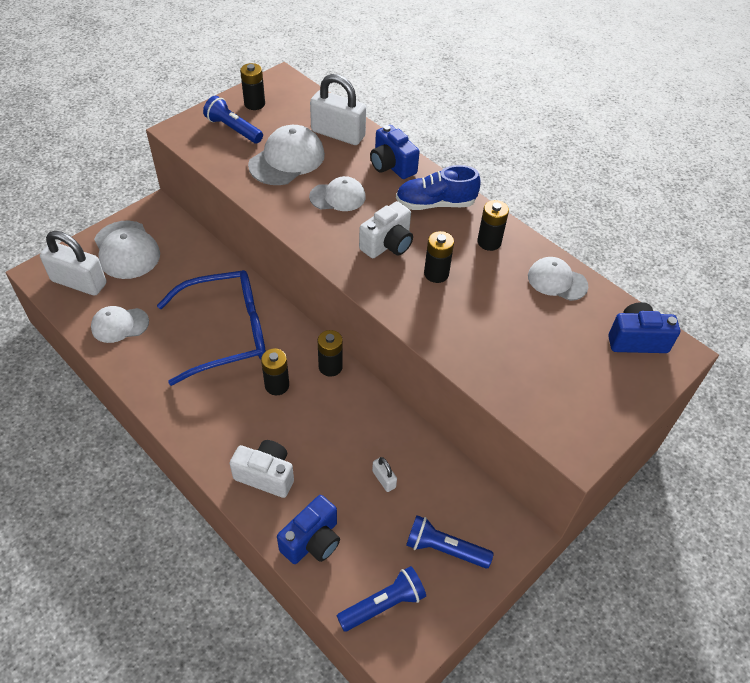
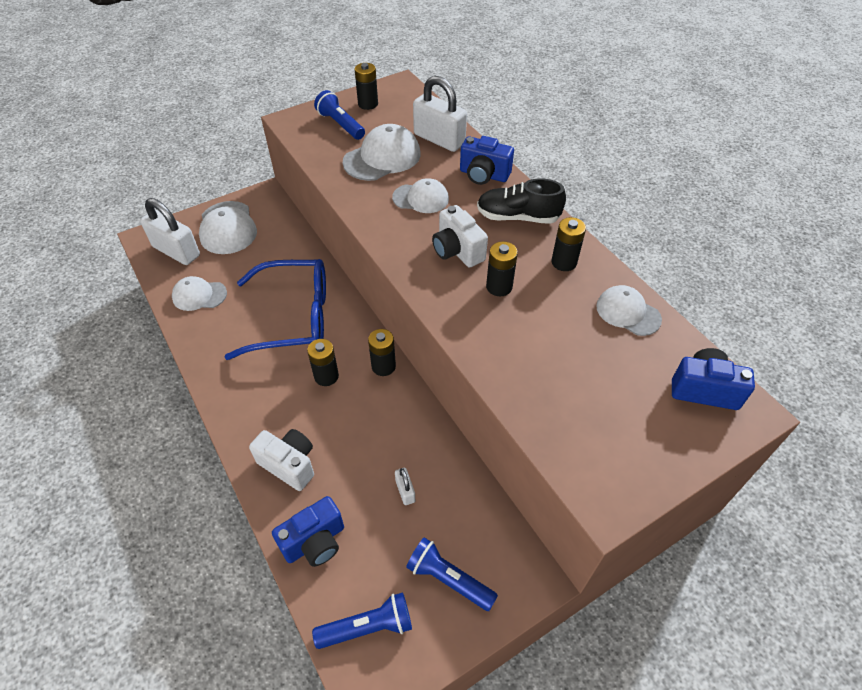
camera: 15 degrees right, 0 degrees up
white camera [359,201,413,258] -> white camera turned 90 degrees clockwise [432,205,488,268]
blue camera [370,125,420,179] -> blue camera turned 45 degrees counterclockwise [460,136,514,185]
blue shoe [396,165,481,210] -> black shoe [477,178,566,224]

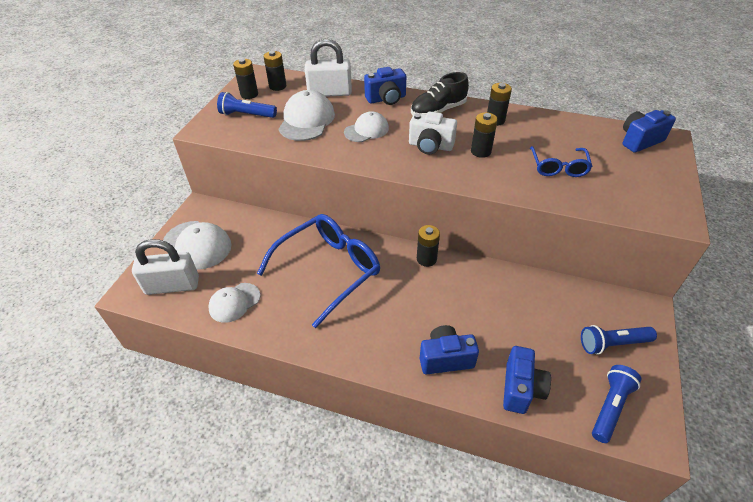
camera: 40 degrees left, 5 degrees down
white camera [249,429,314,491] -> blue camera [420,325,479,375]
black battery [307,339,339,386] -> black battery moved to [263,51,286,91]
white padlock [395,468,415,505] -> none
white cap [596,285,662,336] -> none
none -> blue glasses [530,146,593,177]

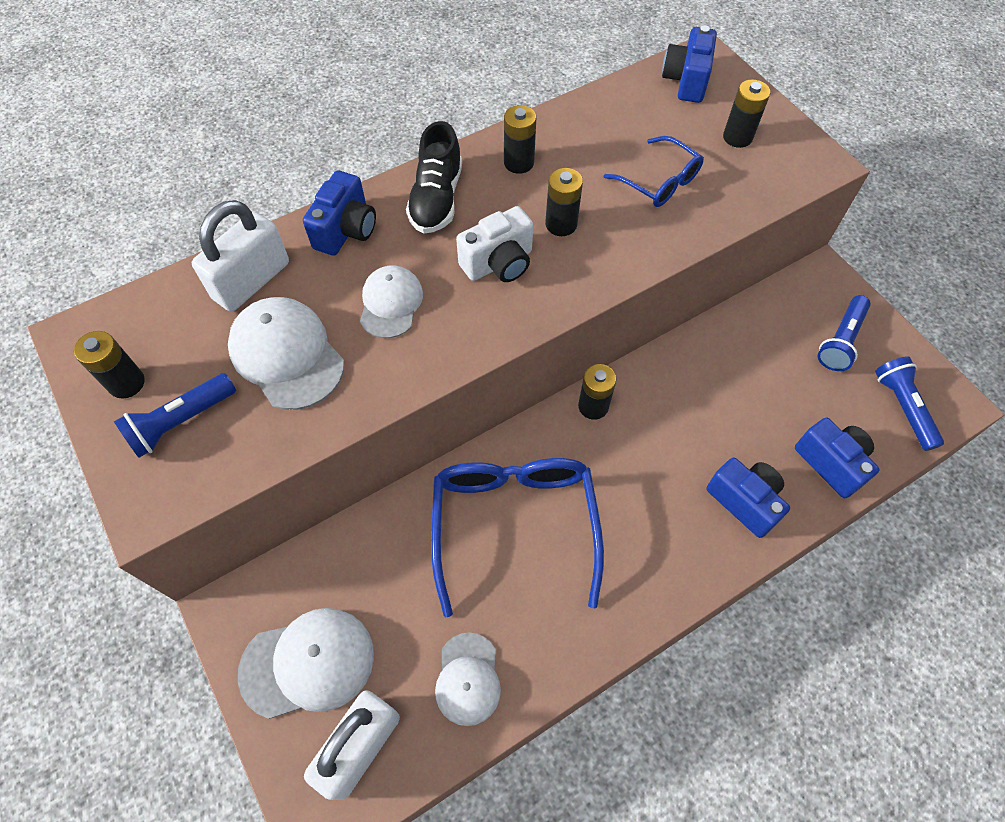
camera: 50 degrees left, 15 degrees up
black battery [263,51,286,91] -> black battery moved to [723,80,770,148]
blue camera [420,325,479,375] -> blue camera turned 105 degrees clockwise [706,458,790,538]

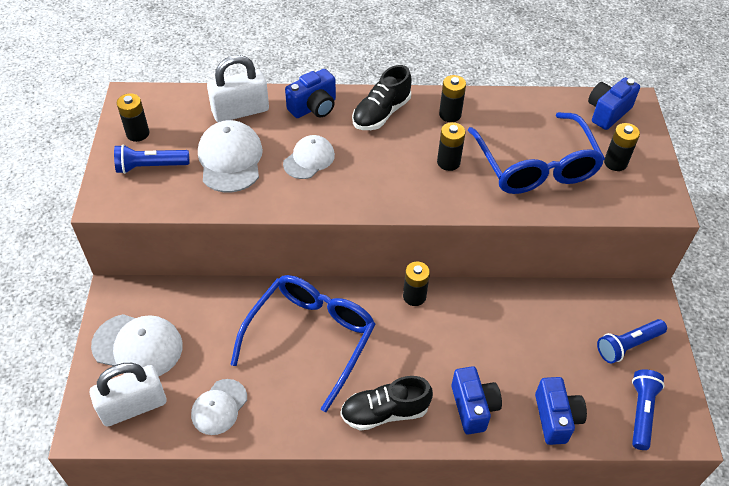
camera: 30 degrees right, 10 degrees down
white camera [456,206,533,282] -> none
blue glasses [604,136,704,207] -> blue glasses [468,112,605,194], size x1.88
none -> black shoe [340,376,433,431]

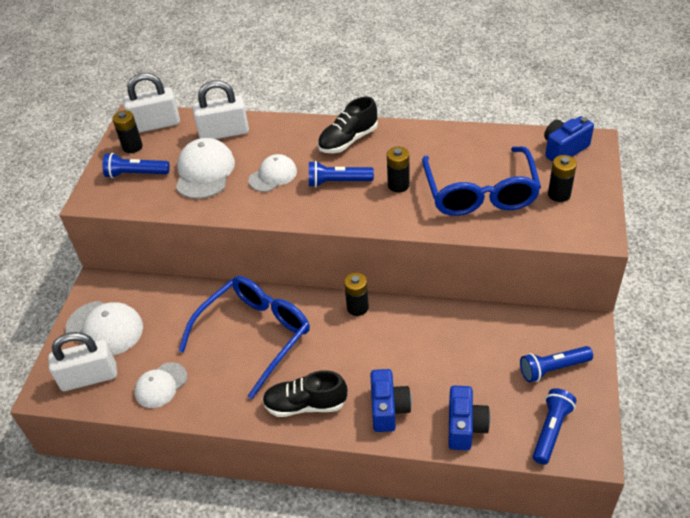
camera: 15 degrees right, 5 degrees down
blue camera [285,69,336,118] -> none
black battery [439,75,466,122] -> none
none -> white padlock [123,73,180,133]
none -> blue flashlight [309,161,374,187]

